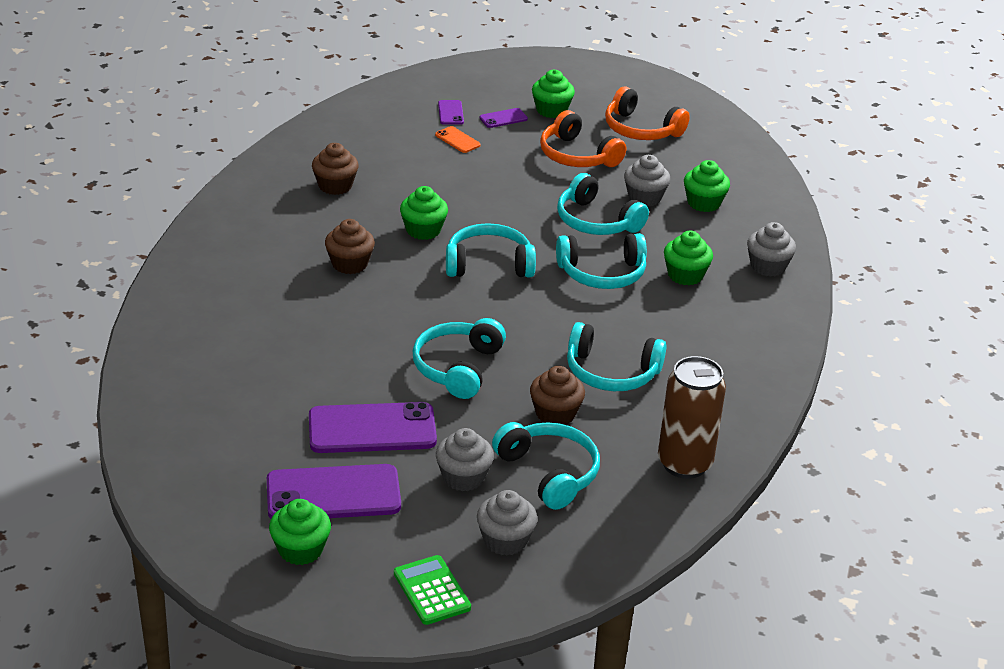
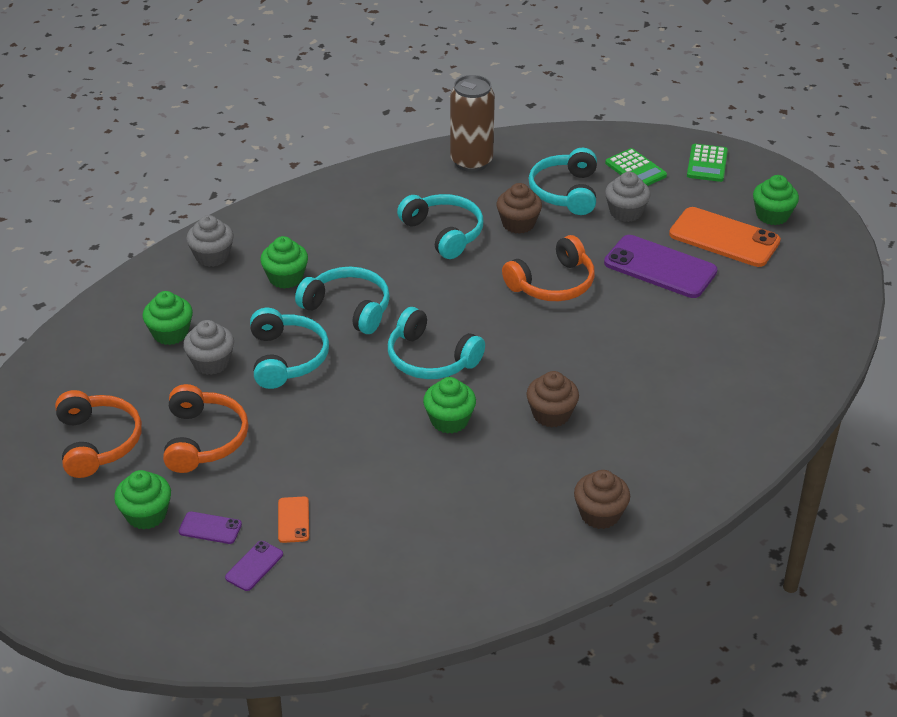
camera: 140 degrees left, 5 degrees up
purple phone [267,464,401,519] -> orange phone [669,207,781,267]
brown cupcake [312,143,359,195] -> brown cupcake moved to [574,470,630,529]
turquoise headphones [413,318,506,399] -> orange headphones [502,235,595,301]
grey cupcake [477,490,537,556] -> green calculator [605,148,667,186]

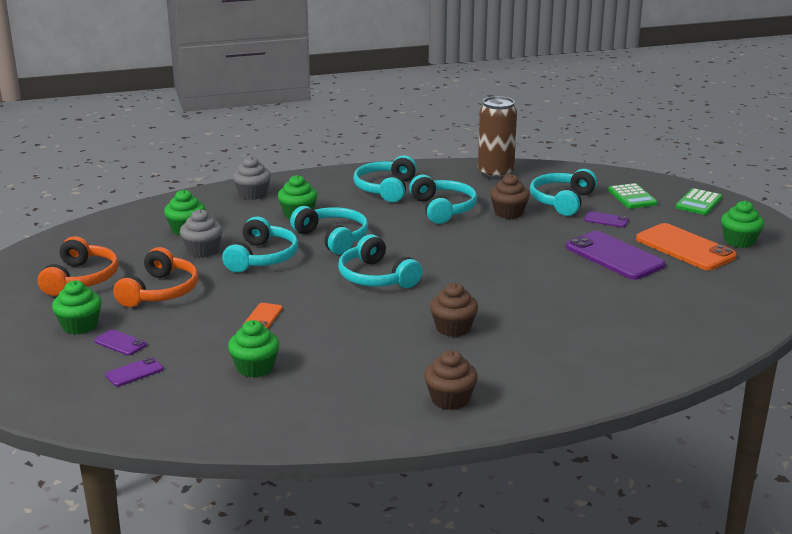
camera: 20 degrees right, 15 degrees down
orange phone [278,497,309,543] -> orange phone moved to [243,303,283,329]
green cupcake [423,377,476,434] -> green cupcake moved to [228,320,279,378]
orange headphones [502,235,595,301] -> none
grey cupcake [605,172,651,222] -> purple phone [584,211,629,227]
none -> turquoise headphones [353,155,417,202]

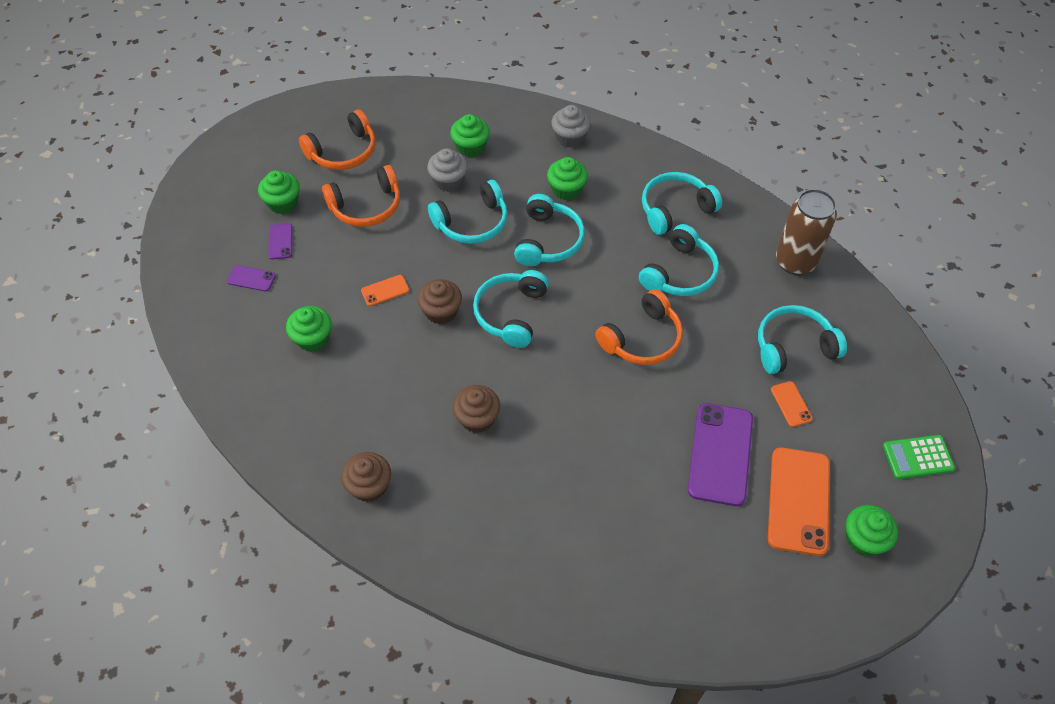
camera: 50 degrees right, 30 degrees up
brown cupcake [490,174,530,219] -> brown cupcake moved to [418,279,462,325]
purple phone [584,211,629,227] -> orange phone [771,381,813,427]
green calculator [608,183,658,209] -> none
none -> orange headphones [595,289,683,365]

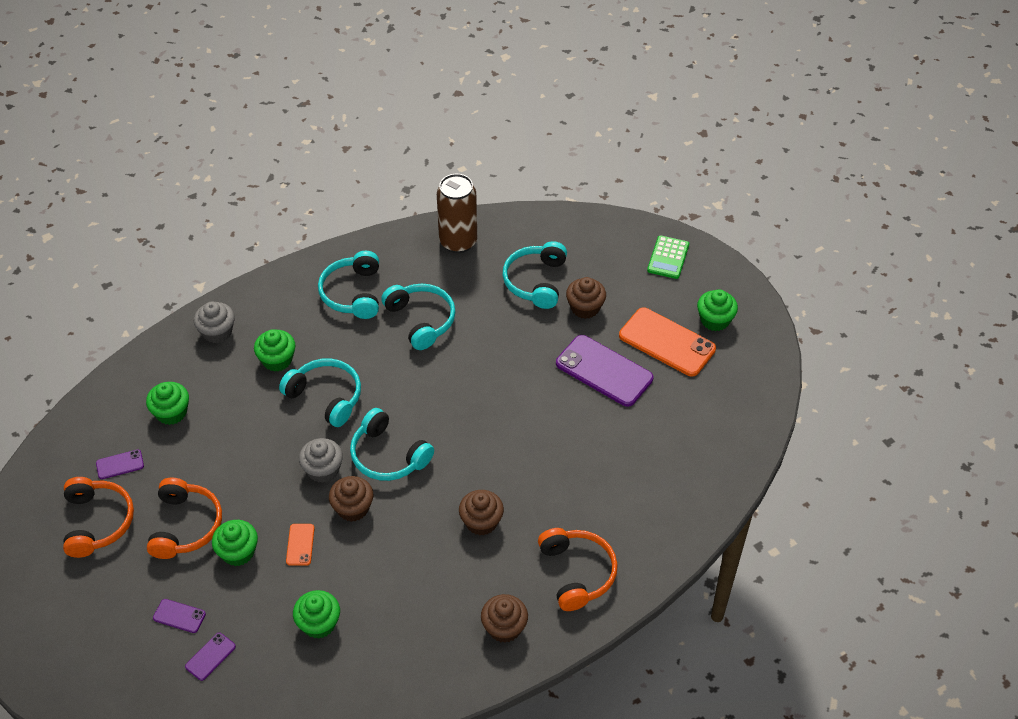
camera: 65 degrees left, 5 degrees down
green cupcake [258,170,300,214] -> green cupcake moved to [212,520,258,566]
grey cupcake [427,148,468,192] -> grey cupcake moved to [299,438,343,483]
turquoise headphones [428,180,508,244] -> none
orange headphones [595,289,683,365] -> orange headphones moved to [538,528,618,611]
orange phone [771,381,813,427] -> brown cupcake [566,277,606,319]
none -> purple phone [96,450,144,479]

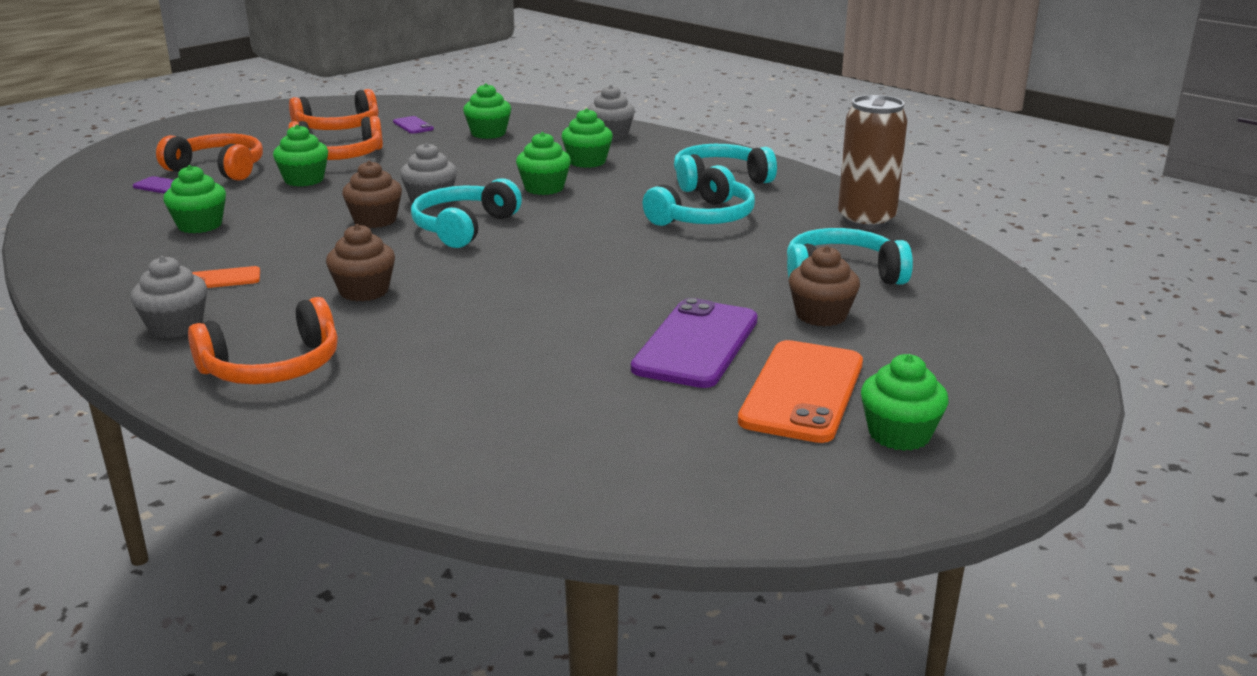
camera: 75 degrees right, 25 degrees down
purple phone [153,599,206,633] -> orange headphones [156,133,263,181]
turquoise headphones [279,358,361,427] -> green cupcake [516,132,571,195]
orange phone [286,524,315,566] -> orange phone moved to [192,266,260,288]
brown cupcake [481,594,528,643] -> grey cupcake [130,256,207,338]
green calculator [647,235,689,279] -> none

